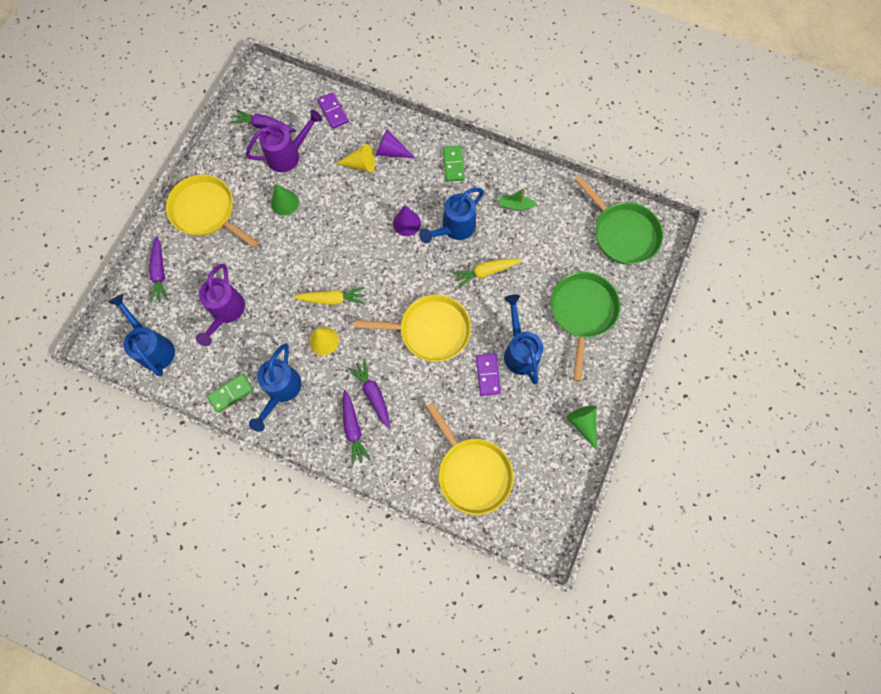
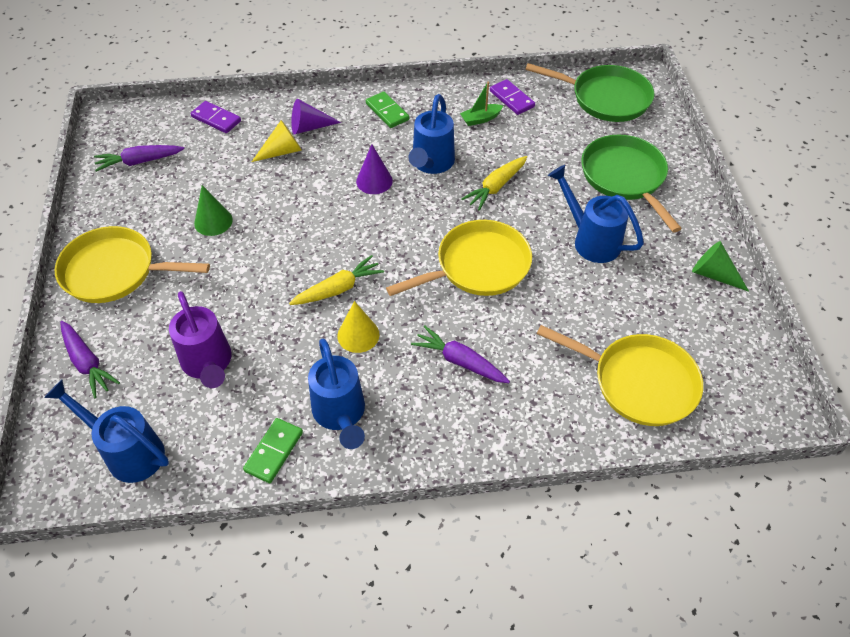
camera: 30 degrees left, 20 degrees down
purple watering can [246,110,323,172] -> none
purple carrot [343,390,371,466] -> none
purple domino [476,354,501,396] -> purple domino moved to [490,79,535,115]

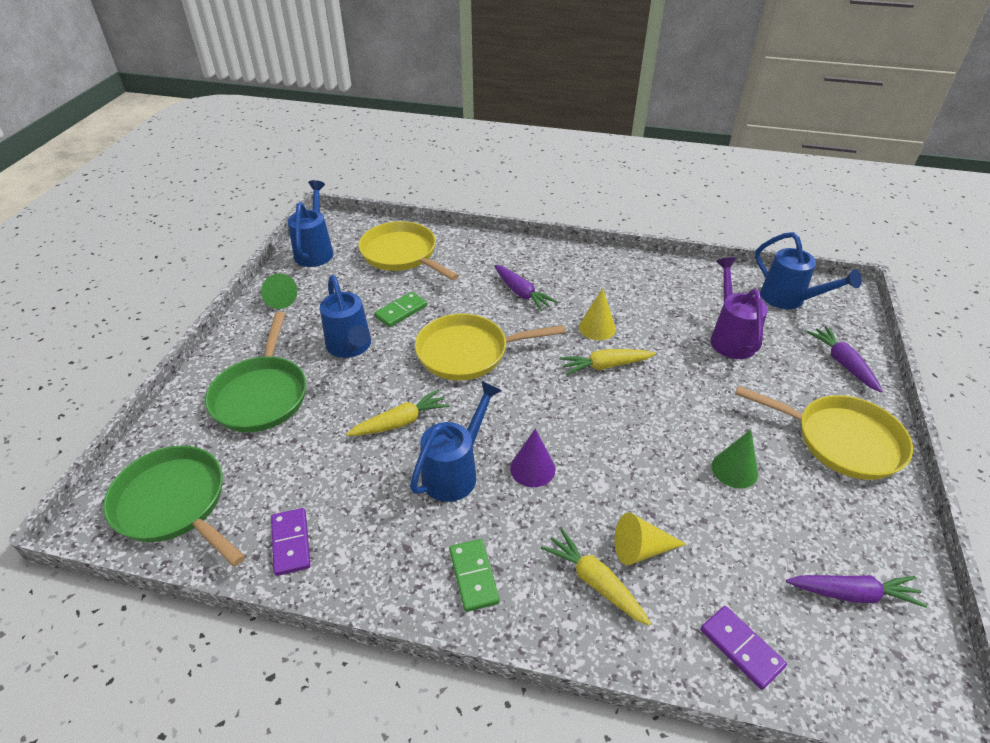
camera: 160 degrees left, 10 degrees down
green domino [243,418,303,483] -> green domino moved to [374,292,427,327]
purple cone [291,99,341,134] -> yellow carrot [541,529,651,626]
blue watering can [308,339,365,449] -> blue watering can moved to [287,180,334,267]
green boat [460,81,503,126] -> none

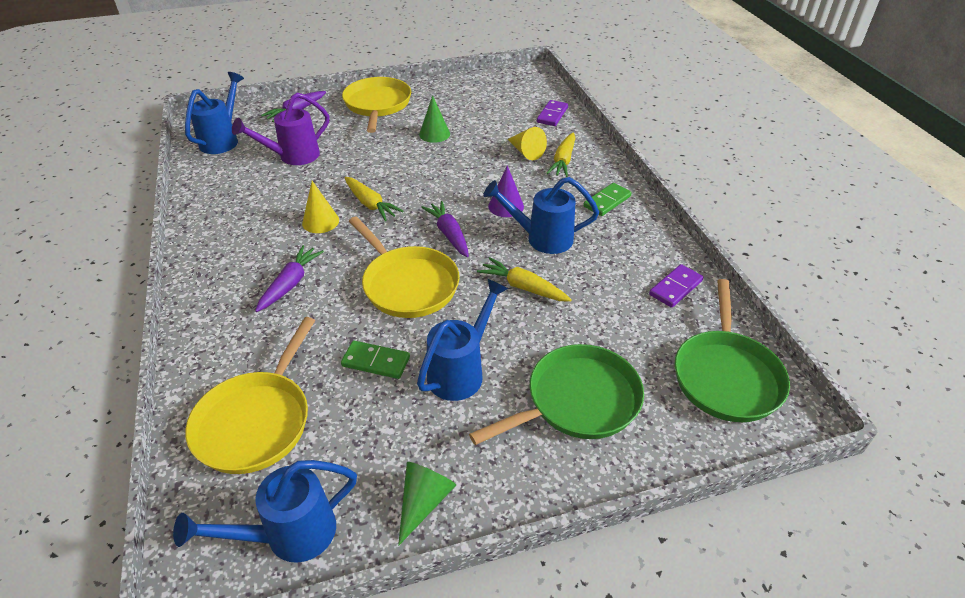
camera: 120 degrees left, 0 degrees up
purple carrot [786,575,927,608] -> purple carrot moved to [421,201,469,257]

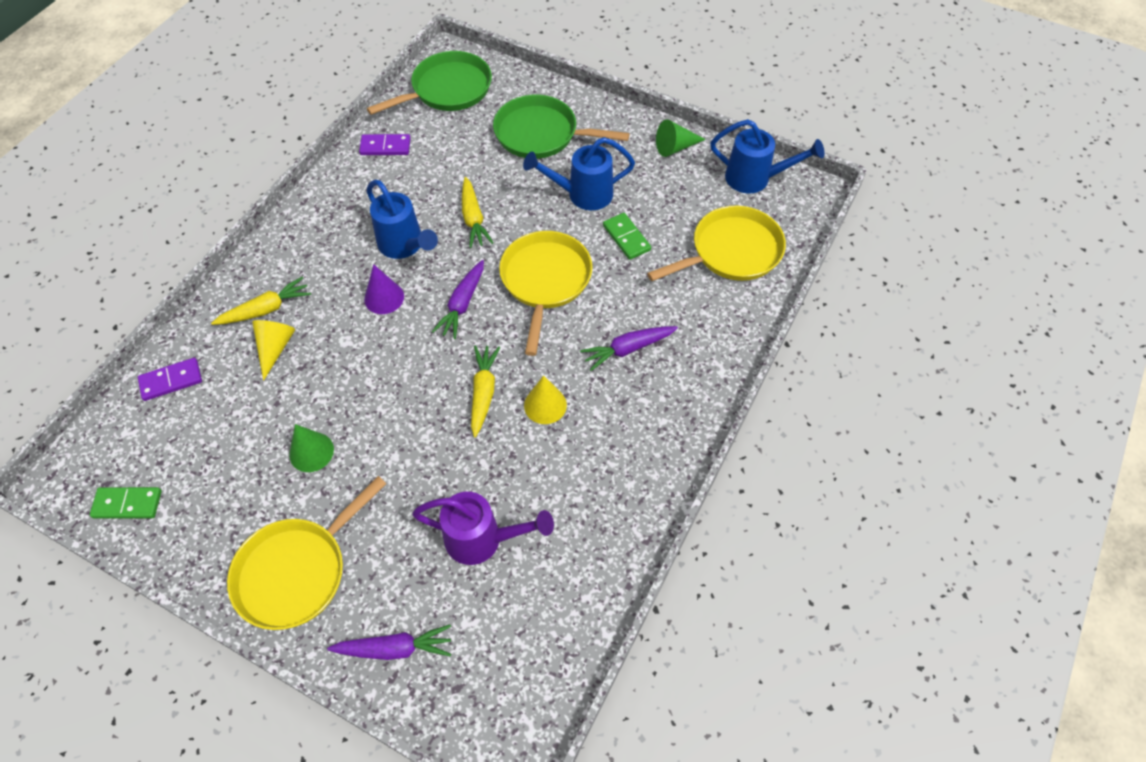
camera: 135 degrees left, 15 degrees up
blue watering can [185,72,244,154] -> none
green domino [583,183,632,216] -> green domino moved to [90,487,162,518]

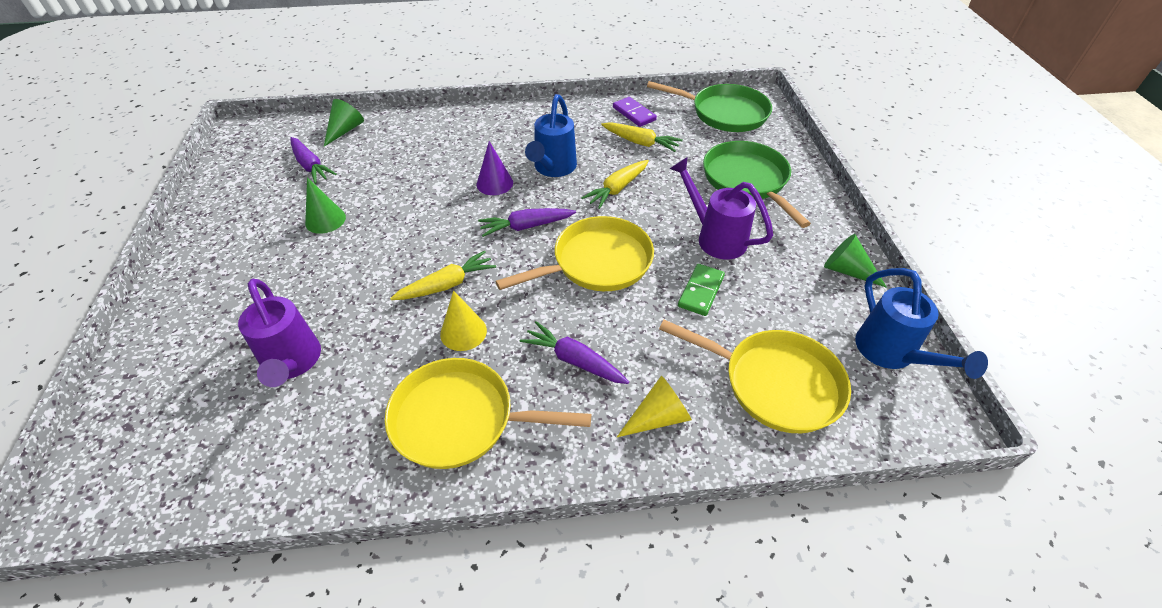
camera: 55 degrees right, 10 degrees down
green domino [90,487,162,518] -> none
purple domino [138,358,202,401] -> green cone [324,99,364,147]
yellow carrot [211,277,311,325] -> yellow carrot moved to [601,122,683,152]
yellow pan [227,476,386,630] -> yellow pan moved to [385,358,591,469]
yellow cone [252,320,295,381] -> yellow cone moved to [617,375,692,437]
purple carrot [327,625,451,660] -> purple carrot moved to [290,137,337,184]
blue watering can [523,137,635,210] -> purple watering can [670,157,773,259]

